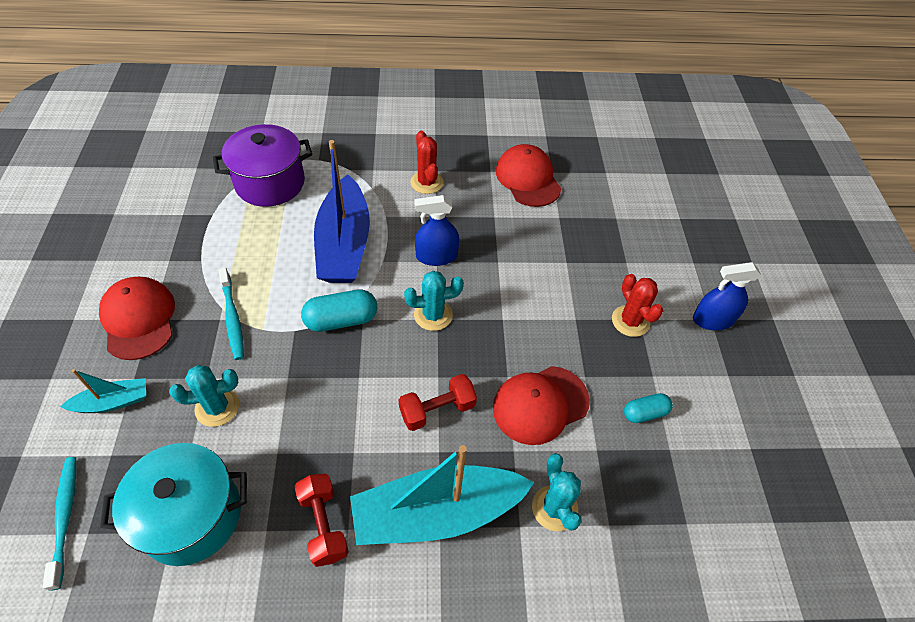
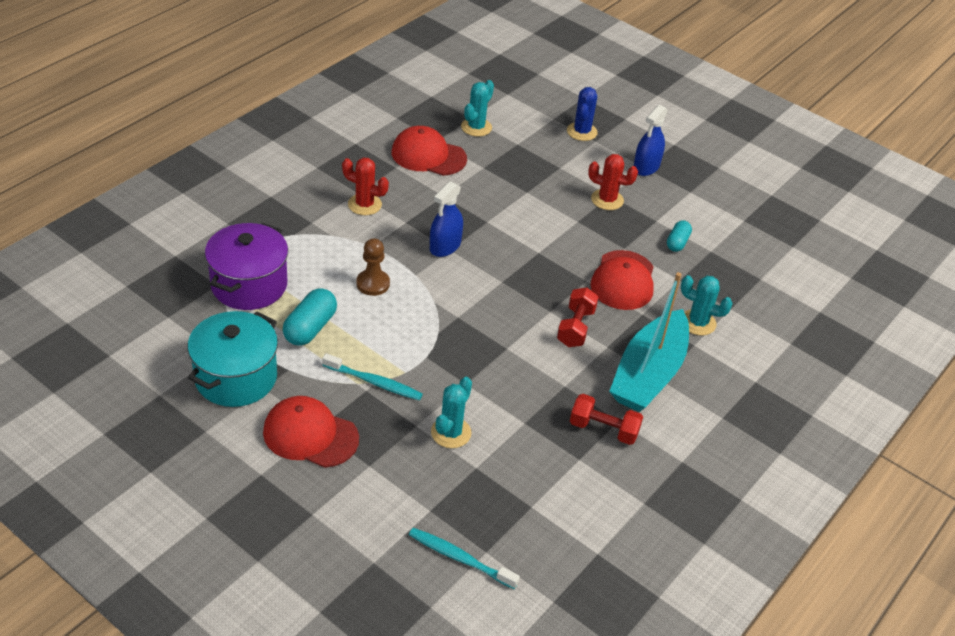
camera: 50 degrees left, 10 degrees down
turquoise boat [60,369,146,413] -> none
turquoise pot [100,443,247,566] -> turquoise pot moved to [188,311,278,407]
turquoise capsule [301,290,377,332] -> turquoise capsule moved to [283,288,337,346]
blue boat [314,140,370,283] -> brown pawn [356,238,390,296]
turquoise cactus [404,271,464,331] -> turquoise cactus moved to [461,80,494,137]
none -> blue cactus [567,87,598,141]

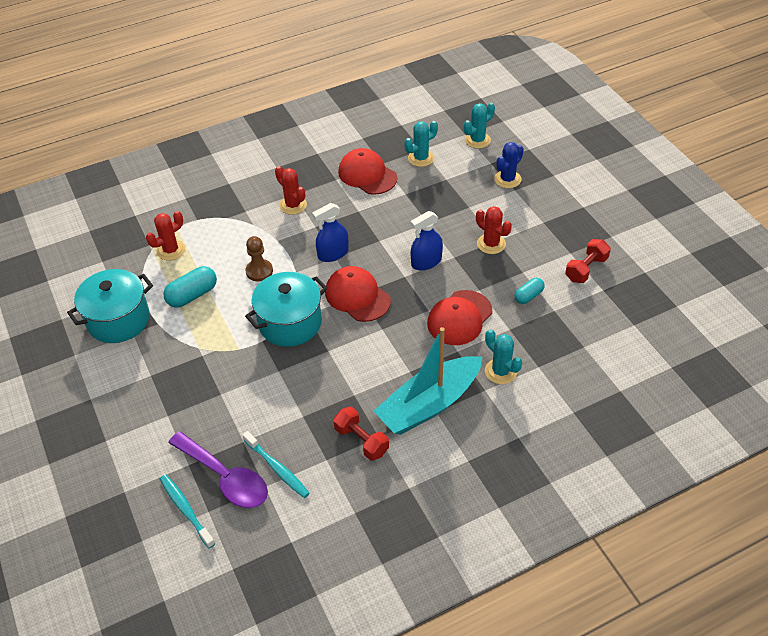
camera: 30 degrees right, 5 degrees up
purple pot [205,223,288,310] -> red cactus [146,211,185,261]
red cap [263,396,359,468] -> red cap moved to [325,266,391,322]
turquoise toothbrush [322,353,423,401] -> turquoise toothbrush moved to [243,431,310,498]
turquoise cactus [431,377,472,448] -> turquoise cactus moved to [464,103,495,149]
red dumbbell [557,288,599,347] -> red dumbbell moved to [565,239,611,283]
blue spray bottle [634,105,668,176] -> blue spray bottle moved to [411,211,443,270]
none -> purple spoon [168,432,268,508]
none -> turquoise pot [245,272,328,347]

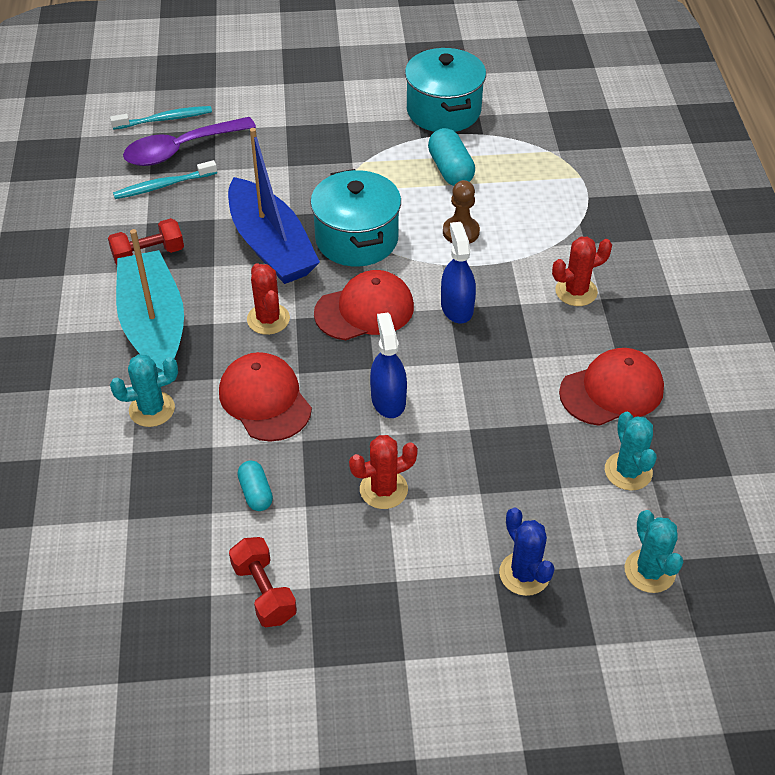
camera: 110 degrees right, 0 degrees up
red cactus [146,211,185,261] -> red cactus moved to [247,263,290,335]
none -> blue boat [228,128,320,284]

